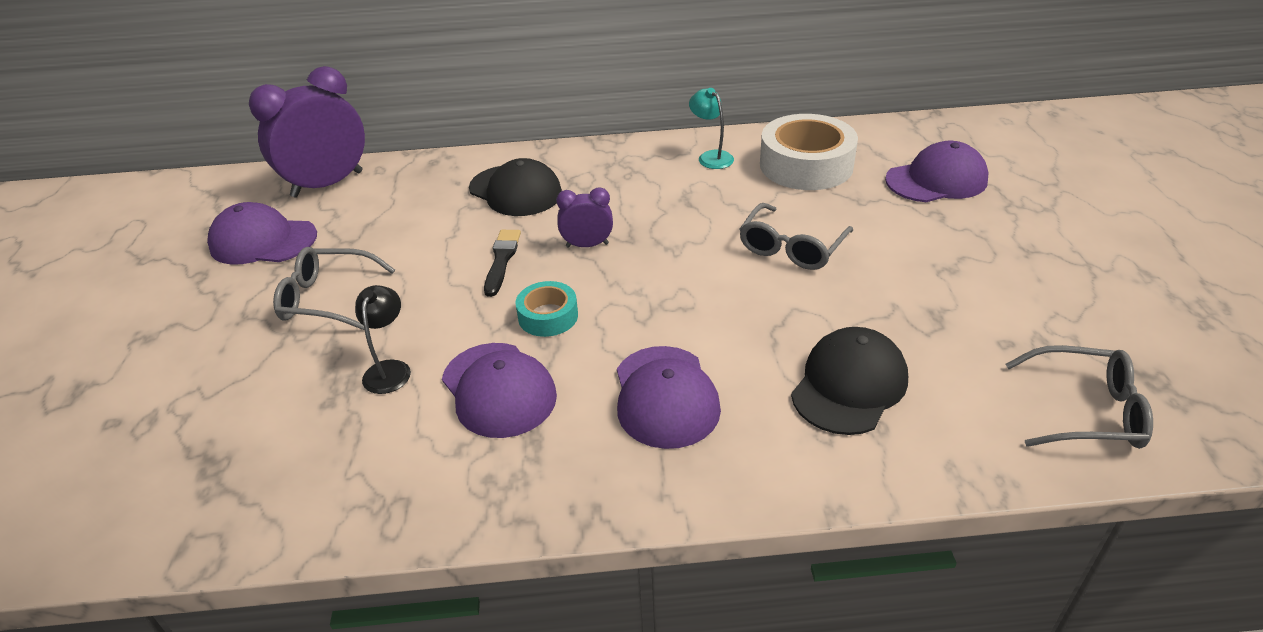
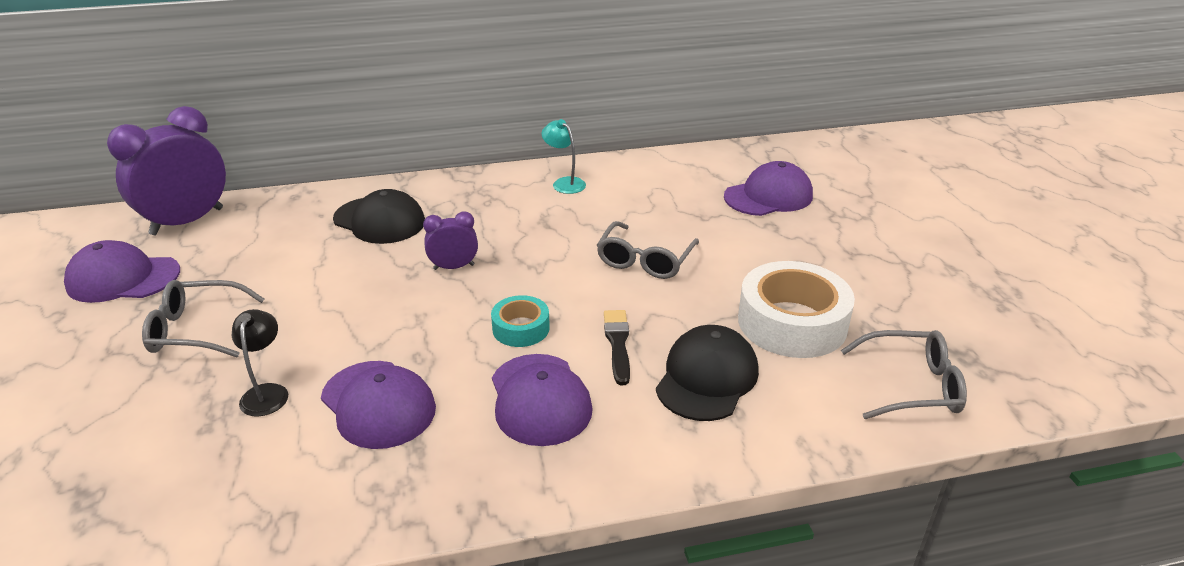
camera: 10 degrees left, 5 degrees down
black brush [484,230,521,297] -> black brush moved to [604,310,630,385]
turquoise tape [515,281,578,337] -> turquoise tape moved to [491,295,550,347]
white tape [760,114,858,190] -> white tape moved to [738,261,855,358]

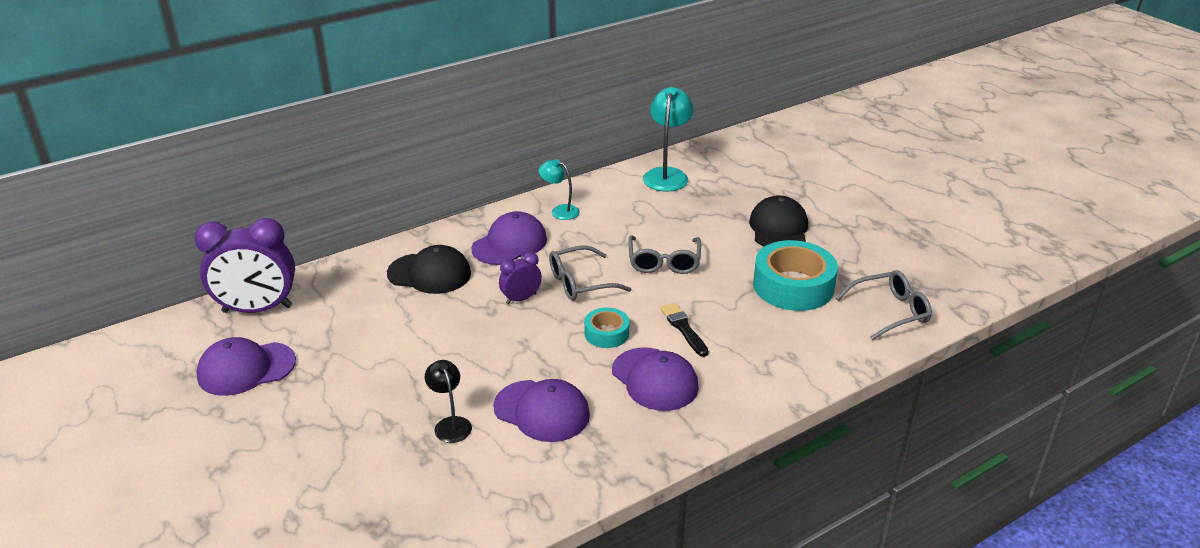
camera: 20 degrees left, 0 degrees up
purple clock [107,106,226,235] -> purple clock turned 120 degrees counterclockwise [195,218,295,313]
grey glasses [142,280,265,357] -> grey glasses moved to [549,245,632,301]
black cap [656,325,759,421] -> black cap moved to [749,195,808,247]
purple cap [724,161,813,216] -> purple cap moved to [471,211,547,265]
white tape [738,261,855,358] -> turquoise tape [753,240,838,311]
none -> turquoise lamp [643,87,694,192]

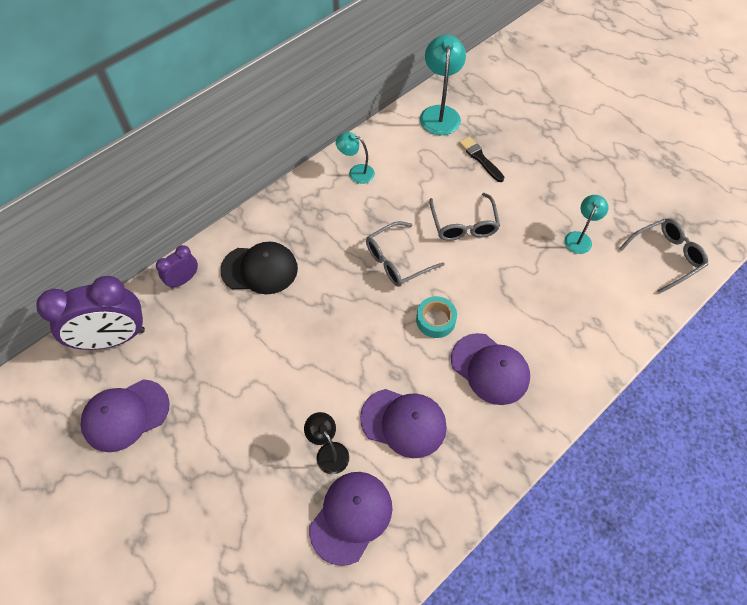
camera: 10 degrees left, 25 degrees up
purple cap [471,211,547,265] -> purple cap moved to [309,472,392,566]
purple clock [499,252,542,304] -> purple clock moved to [156,245,198,289]
black brush [660,303,709,357] -> black brush moved to [459,137,504,182]
black cap [749,195,808,247] -> none
turquoise tape [753,240,838,311] -> turquoise lamp [564,195,609,254]

